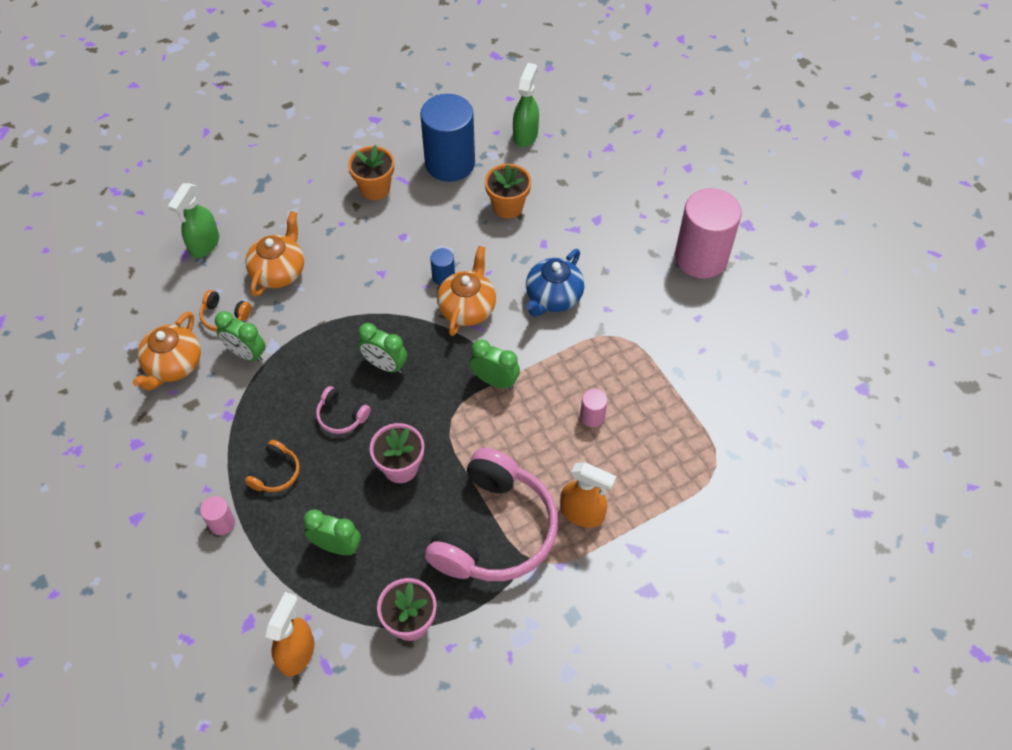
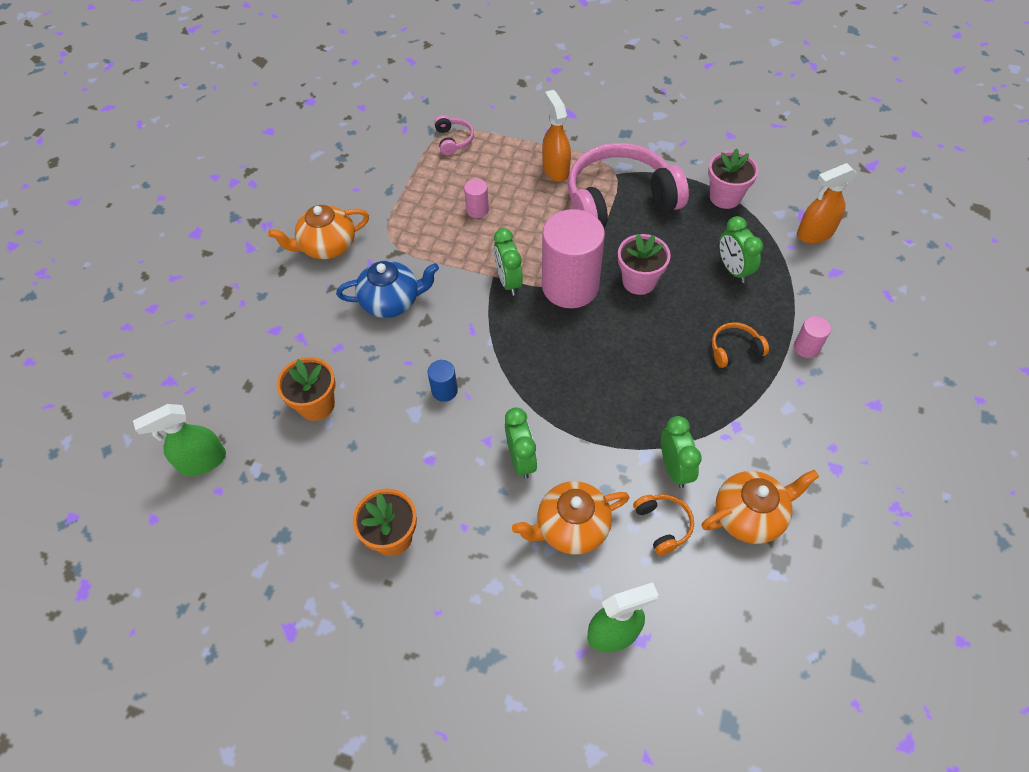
camera: 130 degrees left, 0 degrees up
pink headphones [316,386,371,434] -> pink headphones moved to [434,115,474,155]
green clock [358,323,407,373] -> green clock moved to [505,407,537,479]
blue cylinder [420,94,475,182] -> none
orange teapot [437,246,496,336] -> orange teapot moved to [268,205,369,259]
pink cylinder [675,188,742,279] -> pink cylinder moved to [542,209,605,308]

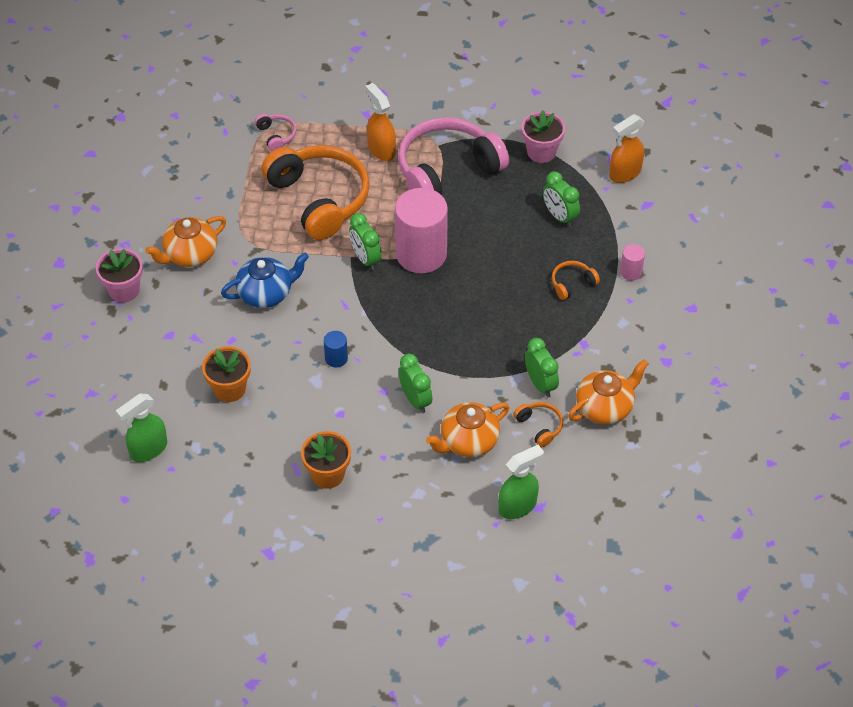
camera: 15 degrees left, 5 degrees down
pink cylinder [464,179,489,218] -> orange headphones [262,145,370,240]
pink flower pot [618,234,671,295] -> pink flower pot moved to [96,248,143,302]

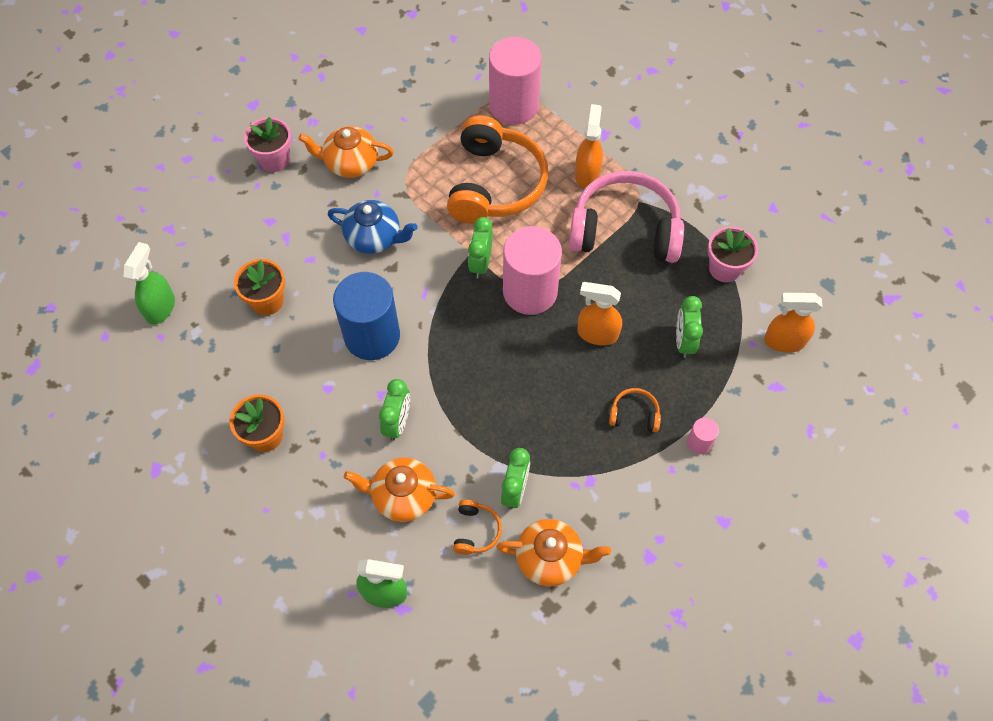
camera: 40 degrees right, 10 degrees up
green spray bottle [116,394,167,462] -> green spray bottle turned 105 degrees clockwise [123,242,175,325]
pink headphones [255,114,296,151] -> pink cylinder [489,37,542,125]
blue cylinder [324,331,348,368] -> blue cylinder [333,272,400,360], size x2.35
none -> orange spray bottle [577,282,622,345]

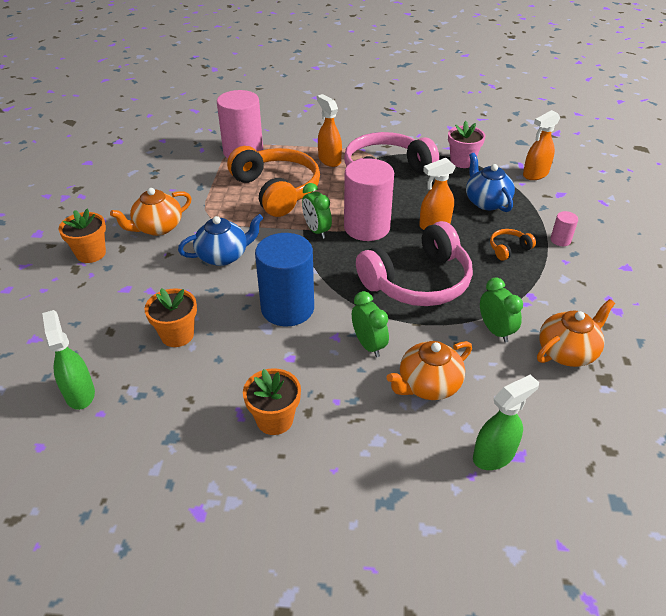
camera: 40 degrees left, 20 degrees down
pink flower pot [244,117,292,172] -> orange flower pot [59,209,106,263]
orange headphones [453,500,502,555] -> none
green clock [676,296,703,358] -> blue teapot [466,153,515,212]
none -> pink headphones [356,221,473,306]

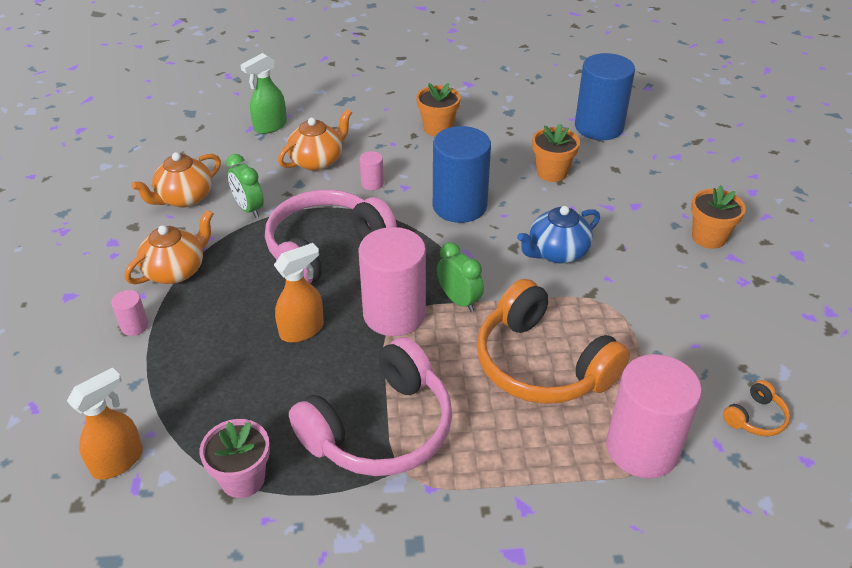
camera: 170 degrees right, 0 degrees up
green spray bottle [42,310,95,410] -> blue cylinder [575,53,635,140]
orange teapot [110,188,192,236] -> orange teapot moved to [125,210,213,284]
orange spray bottle [317,94,342,167] -> none
green clock [352,291,389,357] -> pink cylinder [360,151,384,191]
blue teapot [466,153,515,212] -> none
orange headphones [490,229,536,261] -> orange headphones moved to [723,380,790,436]

